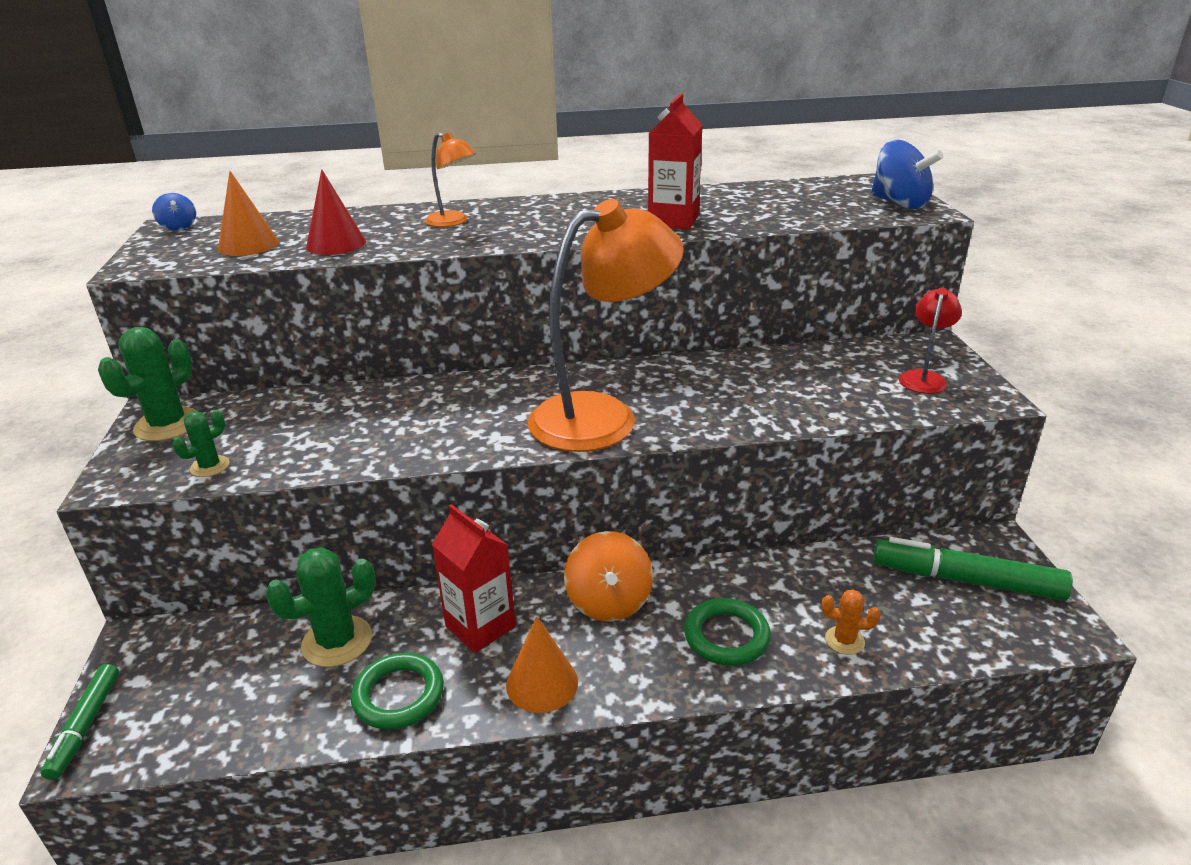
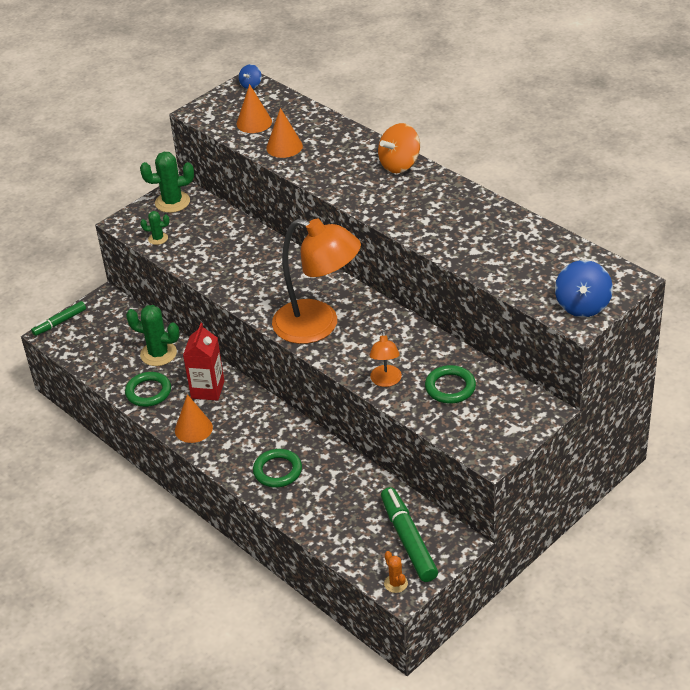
camera: 55 degrees right, 10 degrees up
red cone [306,169,366,255] -> orange cone [266,108,303,158]
orange lamp [425,132,476,227] -> orange lamp moved to [369,331,402,387]
orange spinning top [564,531,653,622] -> orange spinning top moved to [378,123,420,173]
red carton [648,94,702,230] -> none
orange cactus [822,589,881,655] -> orange cactus moved to [384,551,408,593]
red lamp [899,288,962,394] -> none
none -> green ring [425,365,476,404]

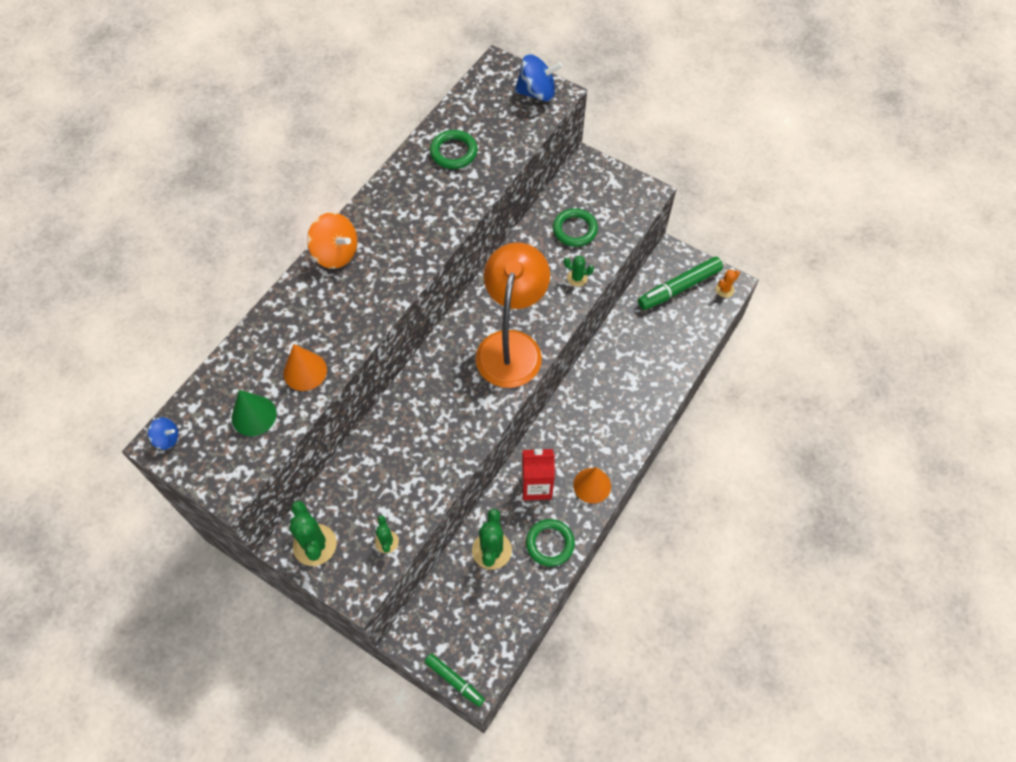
camera: 105 degrees left, 20 degrees up
orange cone [237,84,272,133] -> green cone [232,390,277,436]
green ring [253,449,302,487] -> green ring moved to [430,130,478,169]
orange lamp [369,331,402,387] -> green cactus [564,256,594,287]

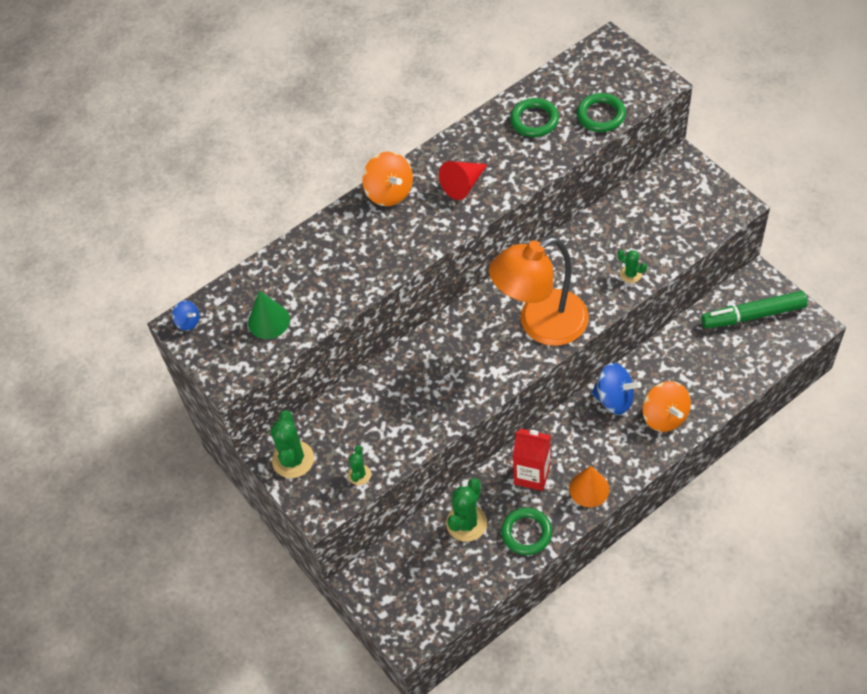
camera: 25 degrees right, 5 degrees down
orange cone [283,344,327,391] -> none
green marker [425,653,485,707] -> none
orange lamp [476,243,550,388] -> orange lamp turned 150 degrees counterclockwise [489,237,589,346]
blue spinning top [515,54,563,102] -> blue spinning top moved to [591,363,642,415]
green ring [553,208,598,247] -> green ring moved to [577,93,626,132]
orange cactus [715,270,740,298] -> none
none -> red cone [439,161,488,200]
none -> orange spinning top [642,381,691,432]

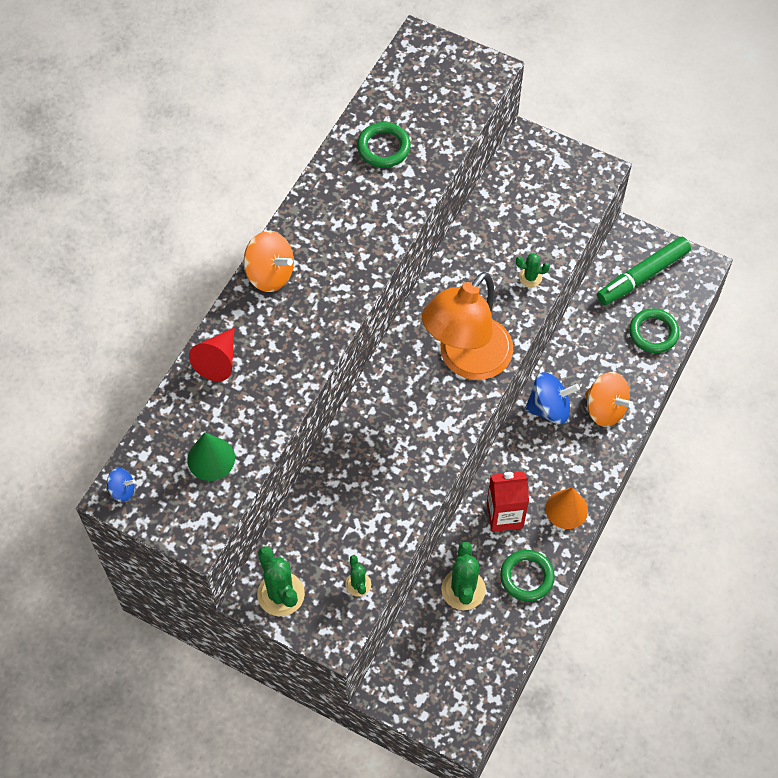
camera: 30 degrees left, 5 degrees up
red cone [439,161,488,200] -> red cone moved to [189,328,235,381]
green ring [577,93,626,132] -> green ring moved to [629,308,680,353]

